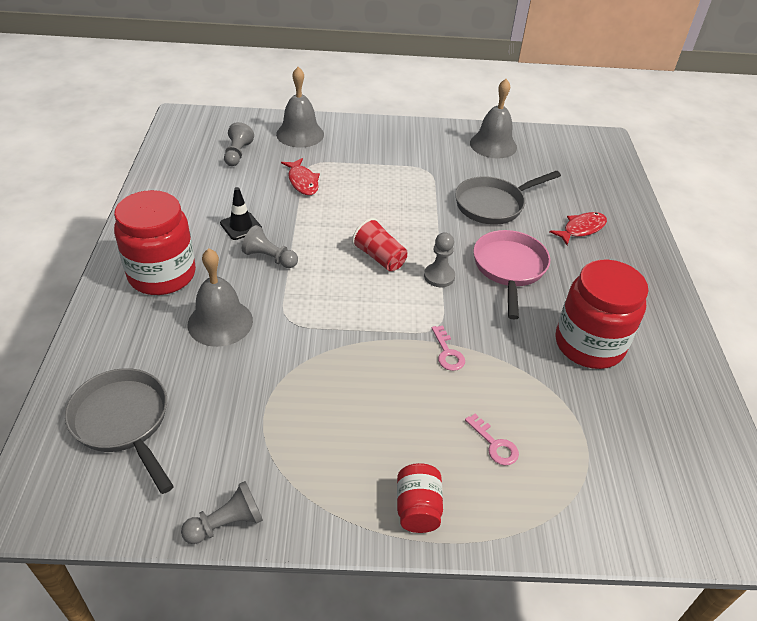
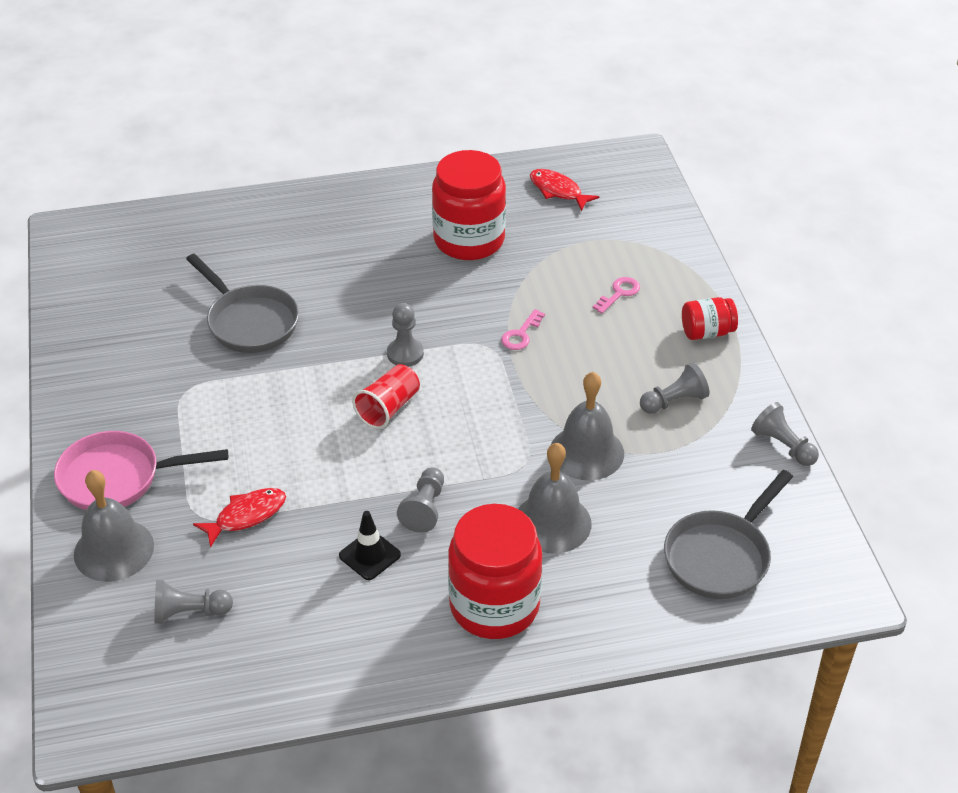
camera: 100 degrees left, 0 degrees up
pink key [432,326,465,371] -> pink key turned 150 degrees clockwise [501,309,545,350]
grey bell [470,79,517,159] -> grey bell moved to [551,372,624,480]
pink pan [473,230,550,320] -> pink pan moved to [54,431,228,510]
red fish [549,212,607,245] -> red fish moved to [530,169,600,211]
none -> grey pawn [640,362,709,414]

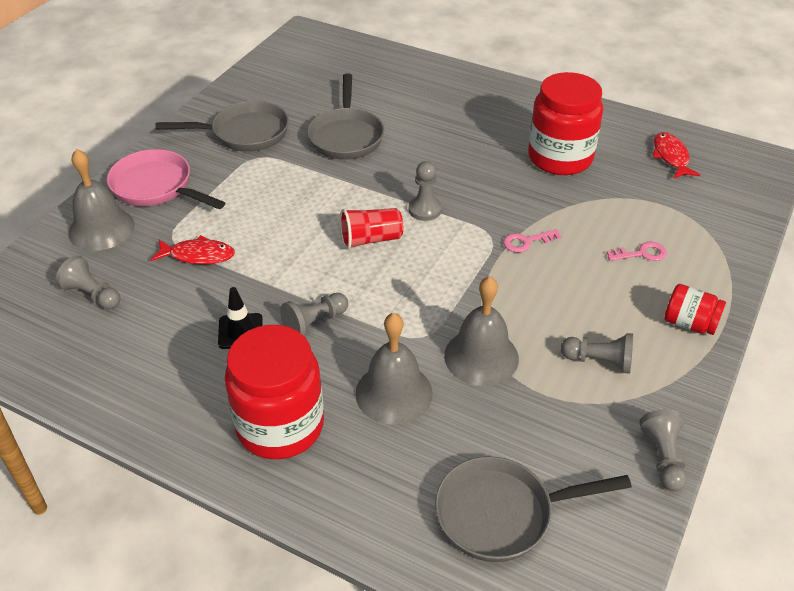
camera: 40 degrees right, 0 degrees up
none -> grey pan [155,101,289,152]

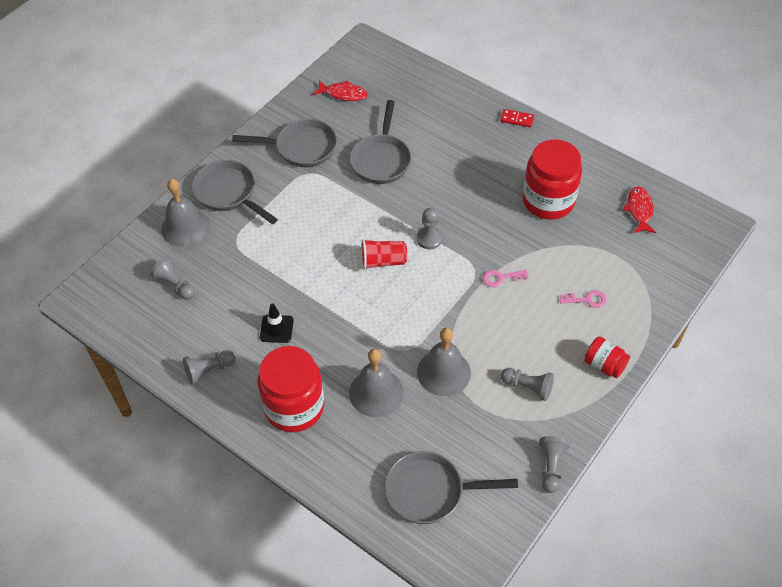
camera: 10 degrees right, 10 degrees up
pink pan [107,149,225,209] -> grey pan [192,160,278,224]
red fish [151,235,235,264] -> red fish moved to [313,80,368,101]
grey pawn [280,293,348,336] -> grey pawn moved to [183,350,236,385]
none -> red domino [500,109,534,127]

